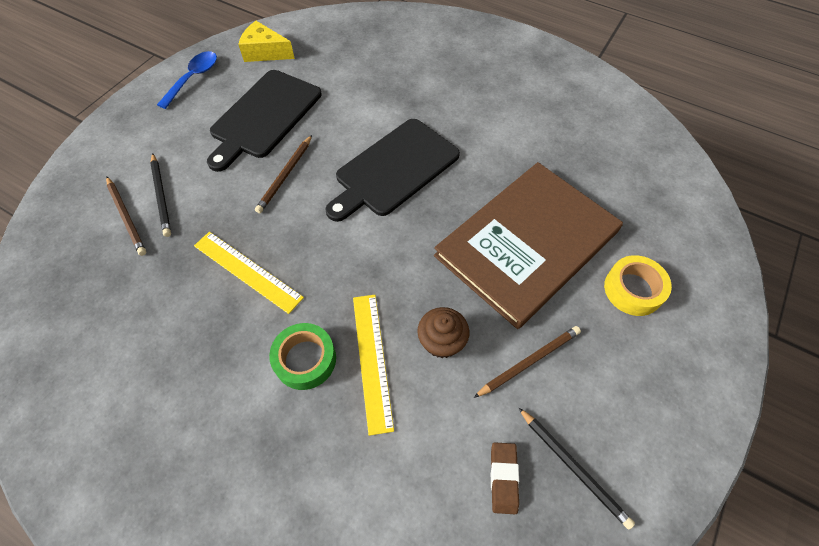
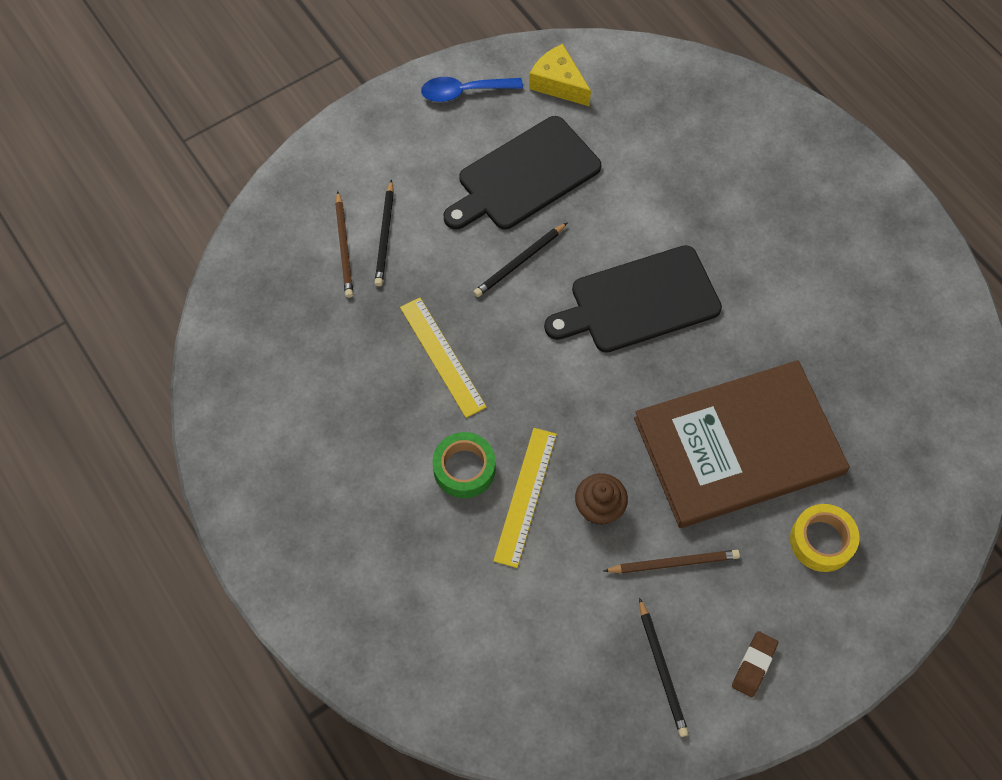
camera: 25 degrees right, 5 degrees up
blue spoon [157,51,217,109] -> blue spoon turned 150 degrees counterclockwise [421,77,523,102]
brown pencil [255,135,312,213] -> black pencil [473,223,567,297]
brown eraser [491,442,519,514] -> brown eraser moved to [732,631,778,697]

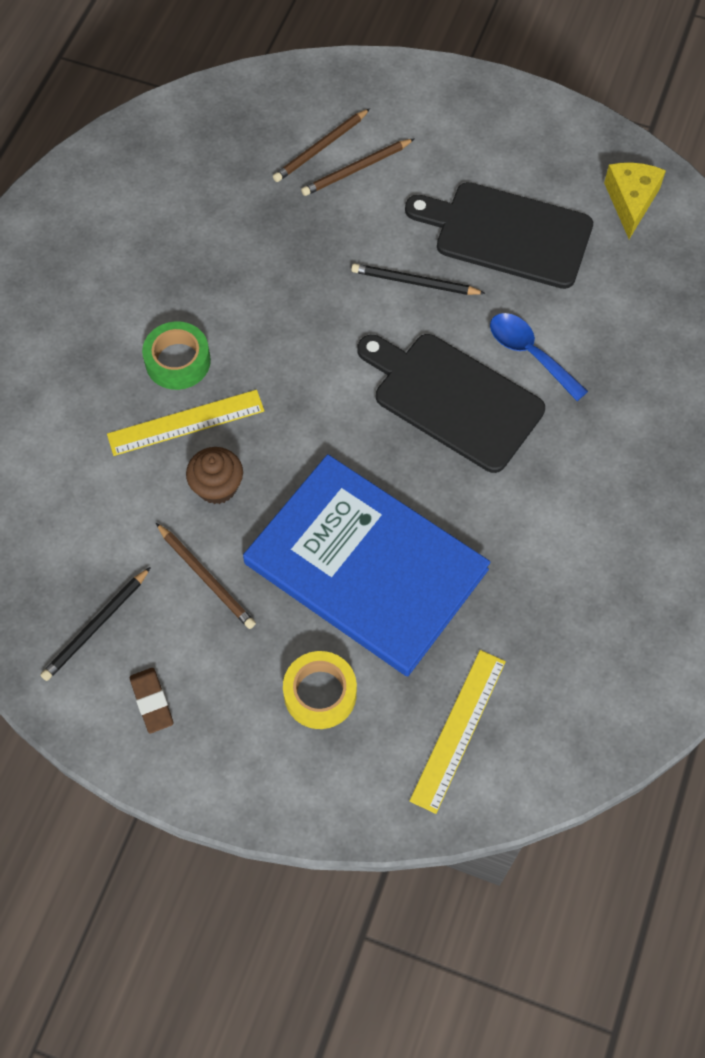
camera: 55 degrees right, 0 degrees up
black pencil [375,179,394,286] -> brown pencil [301,138,415,196]
yellow ruler [400,298,487,418] -> yellow ruler moved to [409,650,506,814]
blue spoon [421,77,523,102] -> blue spoon moved to [490,313,588,401]
brown book [634,360,850,528] -> blue book [243,454,490,676]
brown eraser [732,631,778,697] -> brown eraser turned 75 degrees clockwise [130,668,173,733]

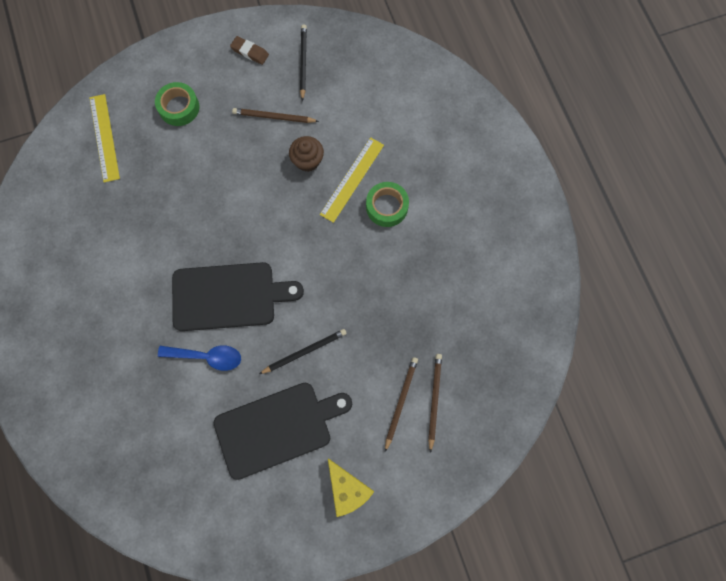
camera: 140 degrees right, 10 degrees up
blue book [243,454,490,676] -> none
yellow tape [283,651,357,729] -> green tape [155,82,199,126]
yellow cheese [604,163,666,239] -> yellow cheese moved to [328,459,374,517]

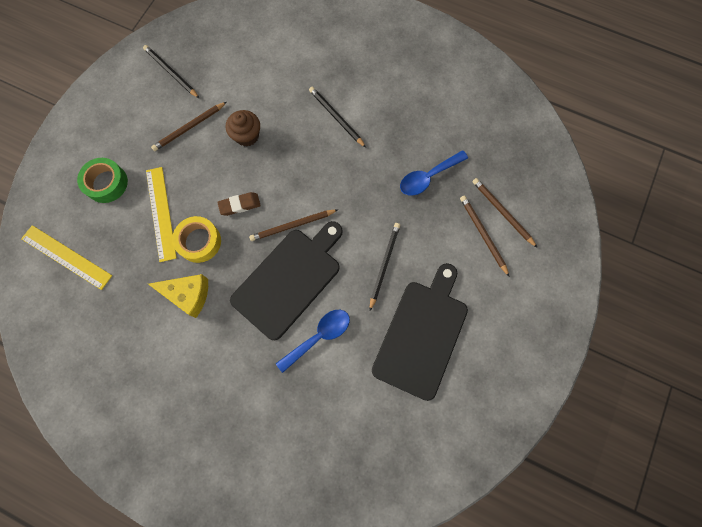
camera: 45 degrees left, 0 degrees up
brown eraser [230,36,269,65] -> brown eraser moved to [217,192,261,216]
yellow ruler [320,137,384,223] -> yellow ruler moved to [146,167,177,262]
yellow cheese [328,459,374,517] -> yellow cheese moved to [148,274,208,318]
green tape [366,182,409,227] -> black pencil [309,87,366,148]
none -> yellow tape [172,216,221,263]
none -> brown pencil [249,209,338,241]
none -> blue spoon [400,150,468,196]

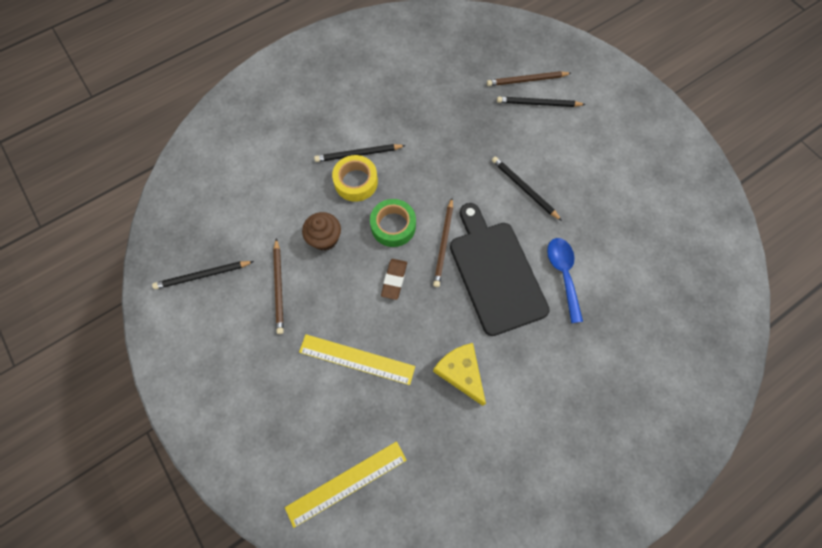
camera: 60 degrees left, 5 degrees down
green tape [77,158,128,203] -> green tape moved to [370,199,416,247]
yellow cheese [148,274,208,318] -> yellow cheese turned 75 degrees counterclockwise [433,343,486,406]
yellow tape [172,216,221,263] -> yellow tape moved to [332,155,378,202]
black cutting board [372,263,468,401] -> none
blue spoon [400,150,468,196] -> none
brown pencil [460,196,509,276] -> black pencil [497,97,586,107]

